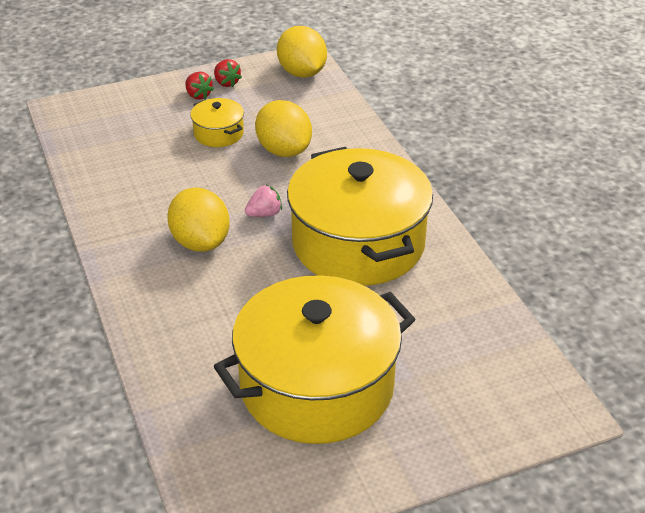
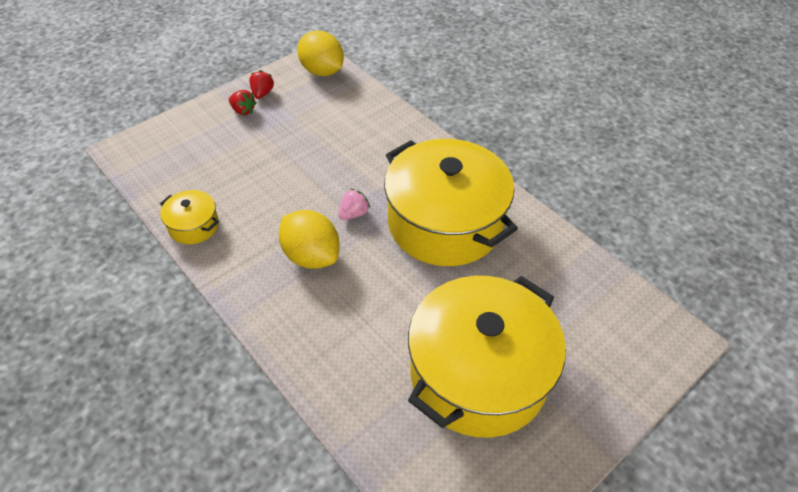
camera: 20 degrees left, 10 degrees up
yellow pot [190,98,244,147] -> yellow pot moved to [160,190,219,244]
red strawberry [214,59,242,87] -> red strawberry turned 120 degrees counterclockwise [249,70,274,99]
yellow lemon [255,100,312,157] -> none

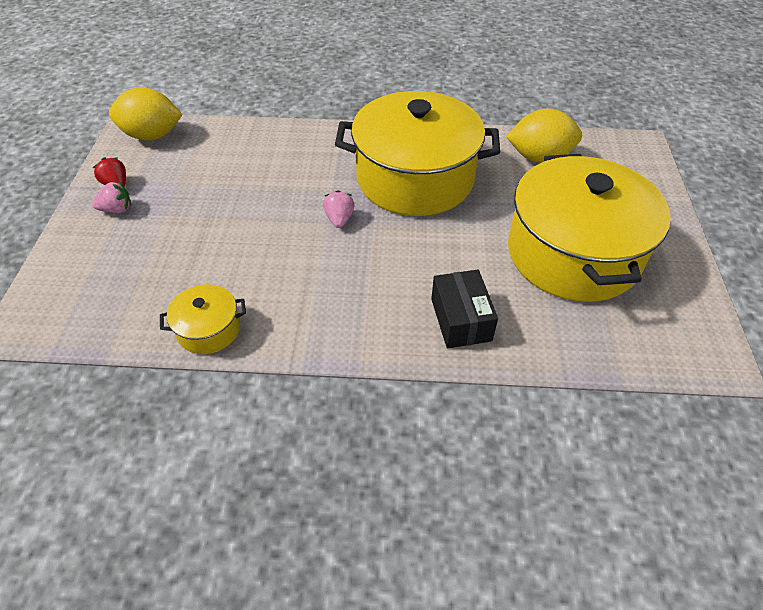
camera: 45 degrees left, 0 degrees up
red strawberry [229,90,256,115] -> pink strawberry [92,182,131,213]
yellow lemon [279,210,339,269] -> yellow lemon moved to [506,108,582,163]
none -> black box [431,270,498,348]

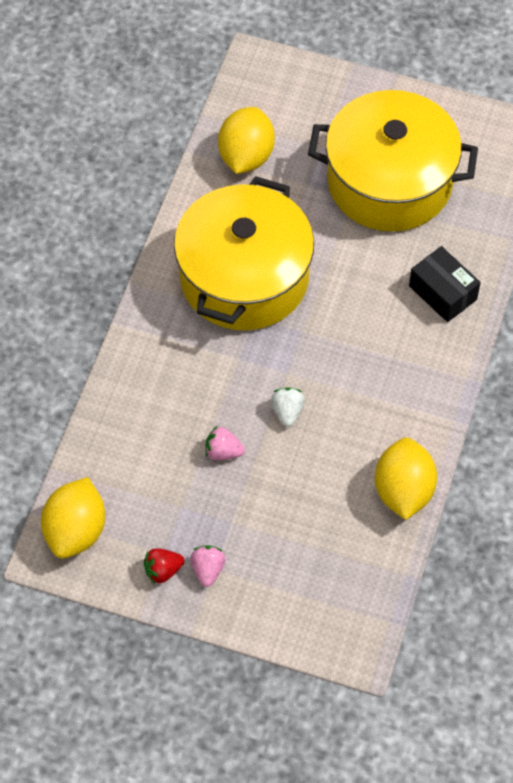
camera: 75 degrees left, 10 degrees up
yellow pot [160,284,246,354] -> yellow lemon [375,438,437,520]
pink strawberry [323,190,355,228] -> pink strawberry moved to [205,426,245,460]
black box [431,270,498,348] -> black box turned 45 degrees clockwise [409,246,481,322]
none -> white strawberry [271,387,305,427]

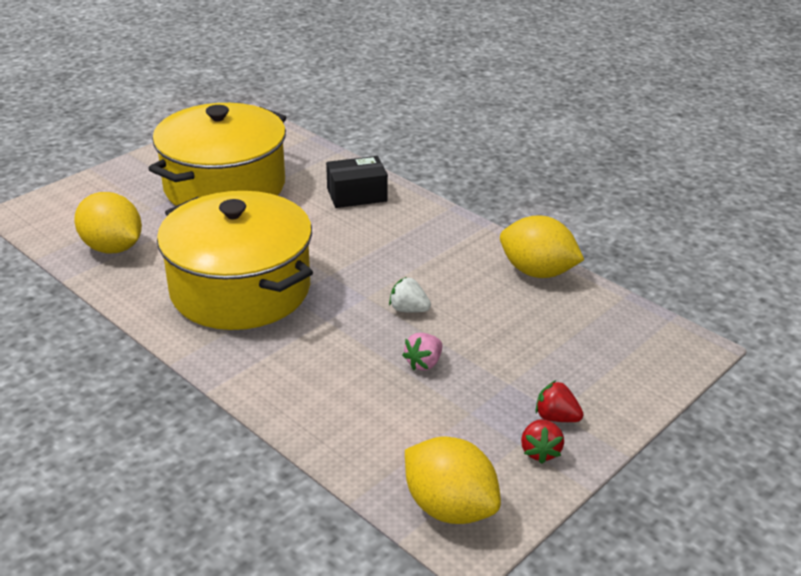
camera: 65 degrees left, 25 degrees down
pink strawberry [190,545,226,587] -> red strawberry [536,380,584,422]

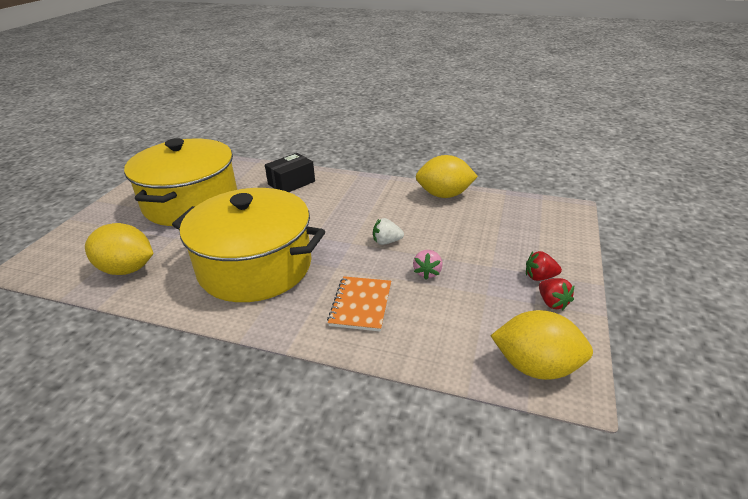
camera: 25 degrees left, 0 degrees up
none -> orange notebook [327,276,391,332]

